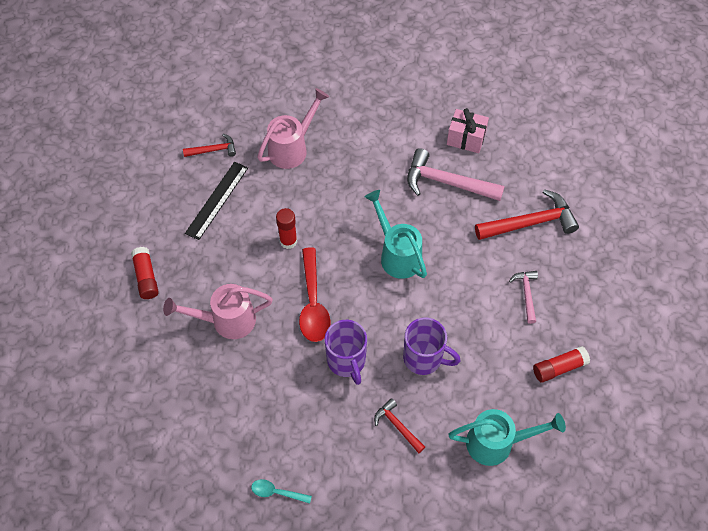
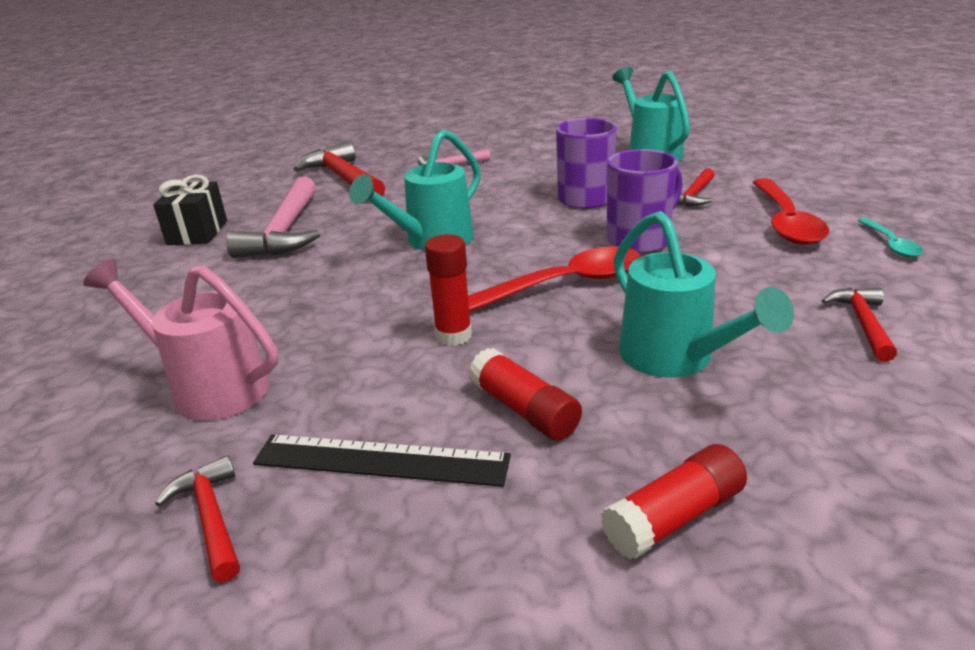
camera: 105 degrees left, 30 degrees down
pink watering can [163,284,273,339] -> turquoise watering can [614,211,794,377]
pink gift [447,108,489,153] -> black gift [153,175,227,245]
red glue stick [533,346,590,383] -> red glue stick moved to [469,348,582,441]
none -> red spoon [753,179,829,245]
none -> red hammer [821,288,897,362]

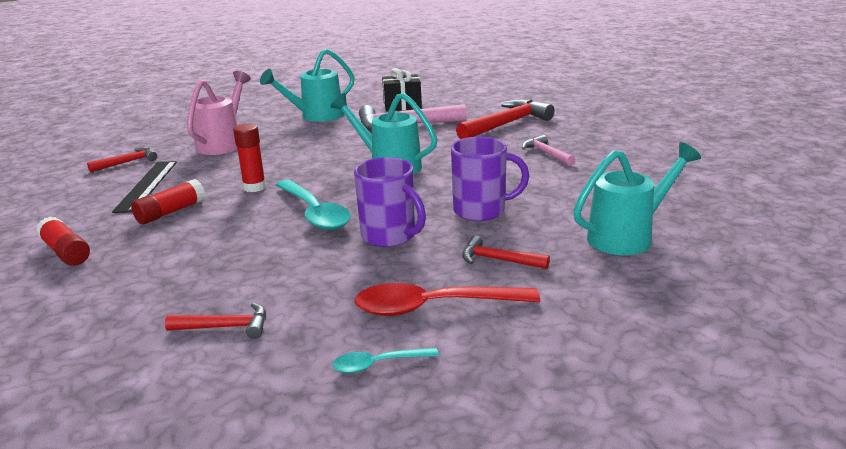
camera: 80 degrees right, 5 degrees down
red spoon [468,246,641,312] -> turquoise spoon [276,180,351,230]
turquoise watering can [614,211,794,377] -> turquoise watering can moved to [260,49,355,122]

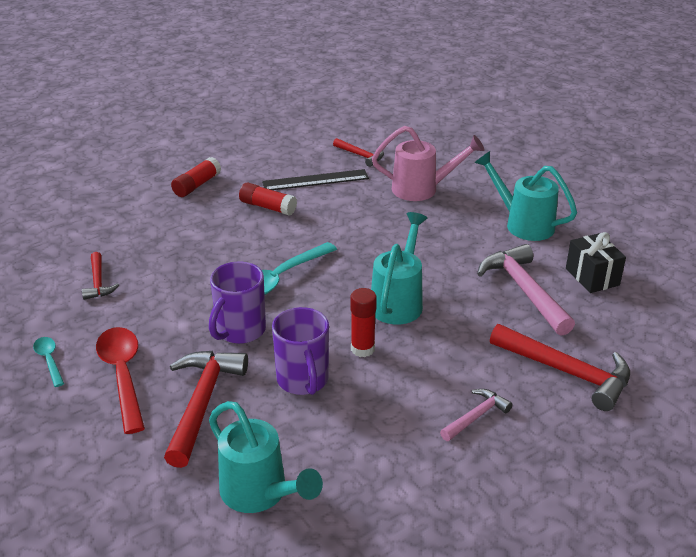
camera: 75 degrees right, 10 degrees up
red glue stick [233,123,266,192] -> red glue stick moved to [350,288,377,357]
red hammer [462,235,550,269] -> red hammer [164,351,248,468], size x1.85

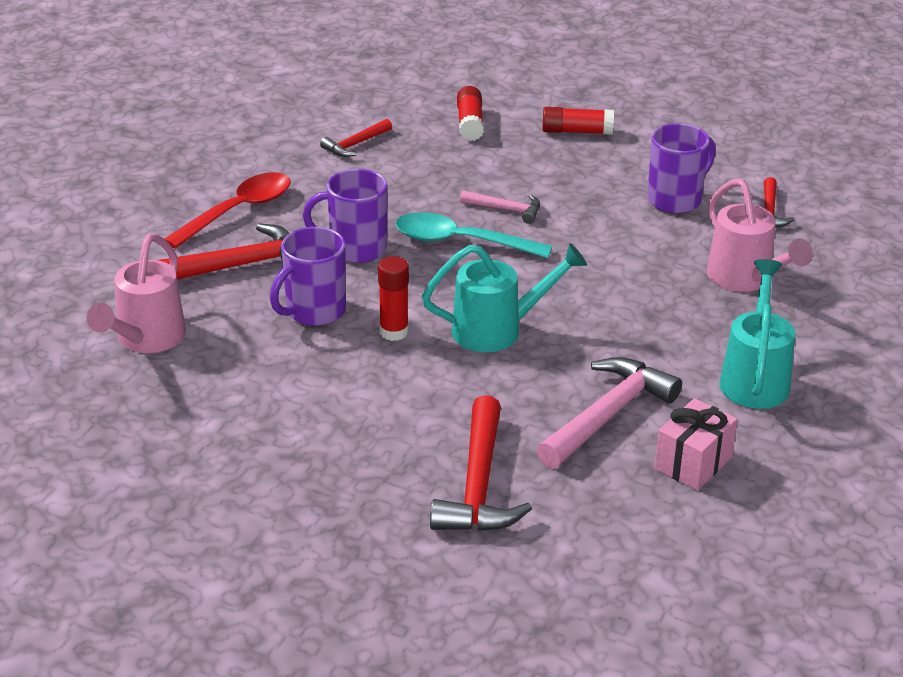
camera: 60 degrees right, 0 degrees up
turquoise spoon [33,337,64,387] -> none
turquoise watering can [209,401,323,513] -> pink watering can [87,234,186,353]
red glue stick [239,182,297,216] -> red glue stick moved to [457,86,484,141]
black ruler [262,169,369,190] -> purple mug [647,123,716,214]
pink hammer [440,389,513,441] -> pink hammer moved to [460,190,540,224]
black gift [566,232,626,293] -> pink gift [655,398,737,490]

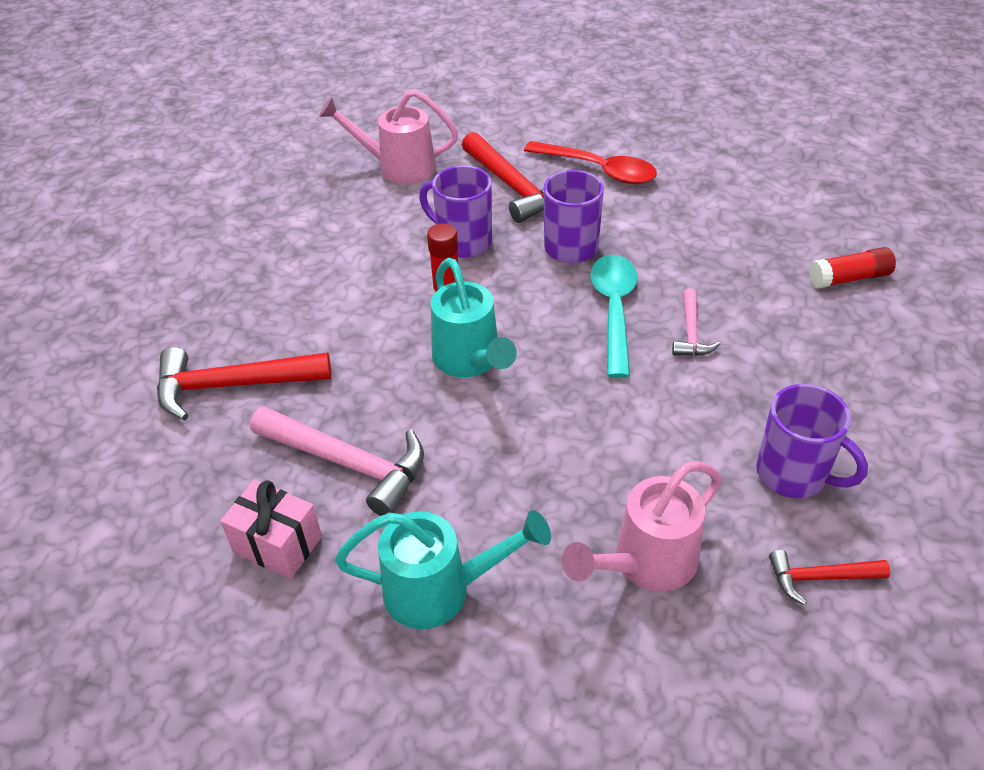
camera: 80 degrees right, 10 degrees up
red hammer [320,119,392,157] -> none
red glue stick [542,107,614,135] -> none

